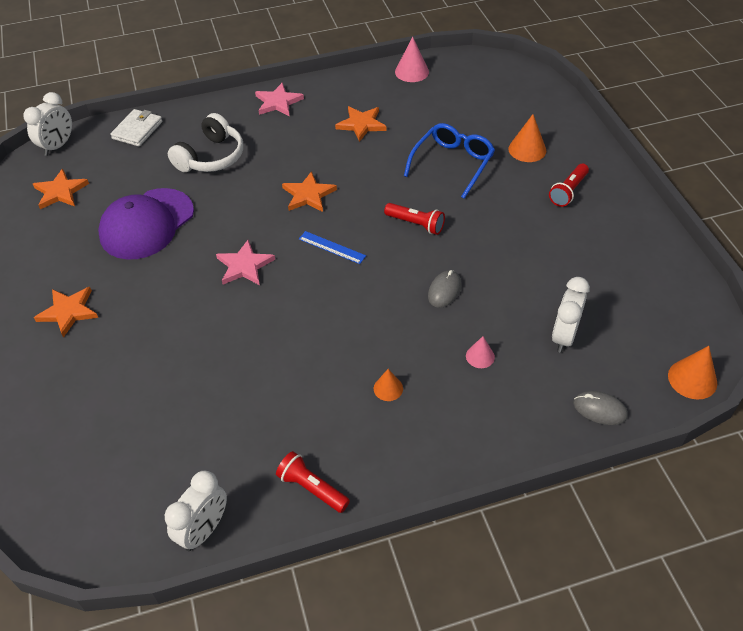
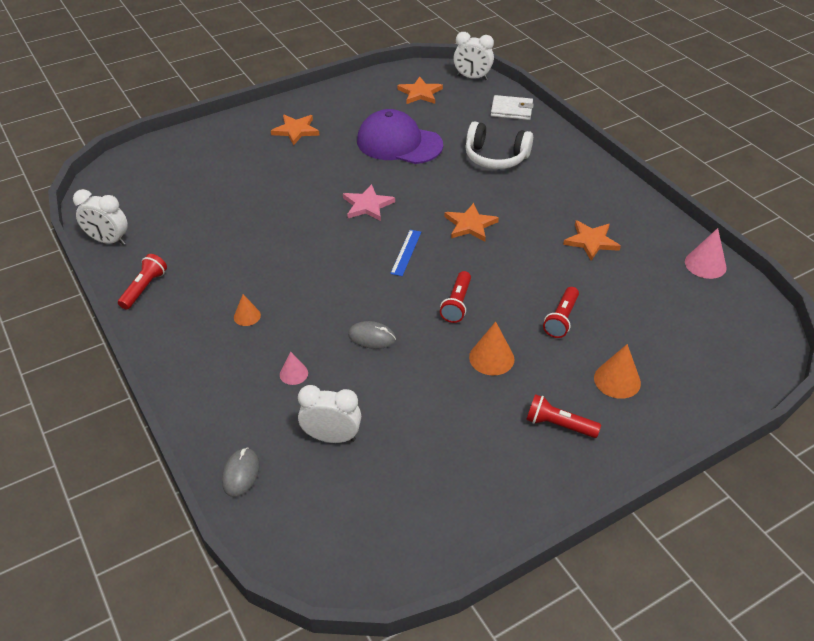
camera: 75 degrees right, 5 degrees down
pink star [255,82,304,117] -> none
blue glasses [404,123,495,199] -> red flashlight [543,287,579,338]
orange cone [668,346,717,400] -> orange cone moved to [469,322,514,375]

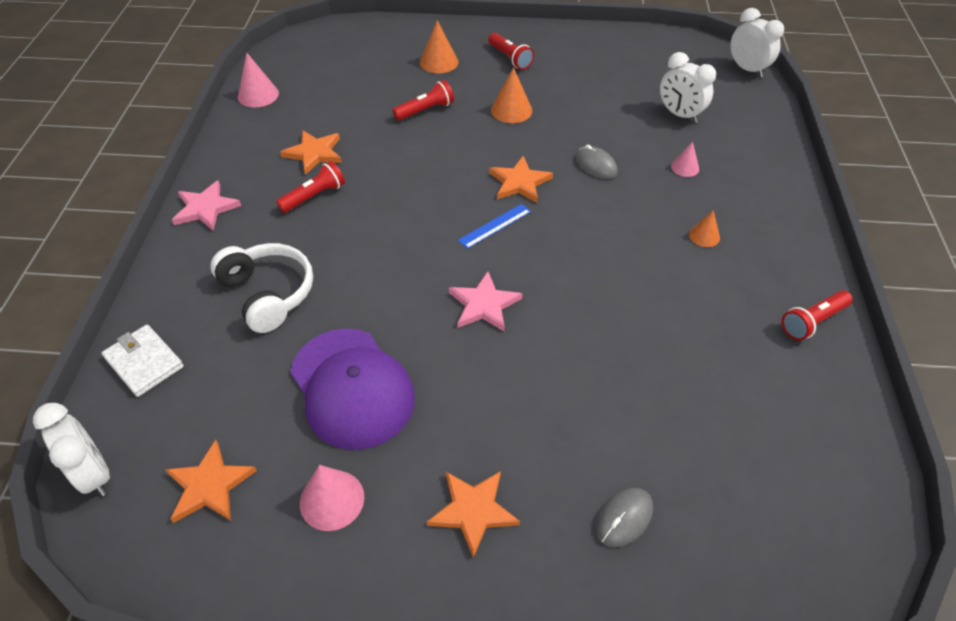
camera: 145 degrees left, 5 degrees up
white clock [73,189,128,245] -> white clock moved to [731,8,784,78]
grey mouse [222,447,260,497] -> grey mouse moved to [596,488,653,547]
red flashlight [440,271,471,323] -> red flashlight moved to [276,161,345,213]
orange star [444,203,499,241] -> orange star moved to [489,156,553,203]
none -> pink star [172,181,241,230]
none -> pink cone [300,465,364,531]

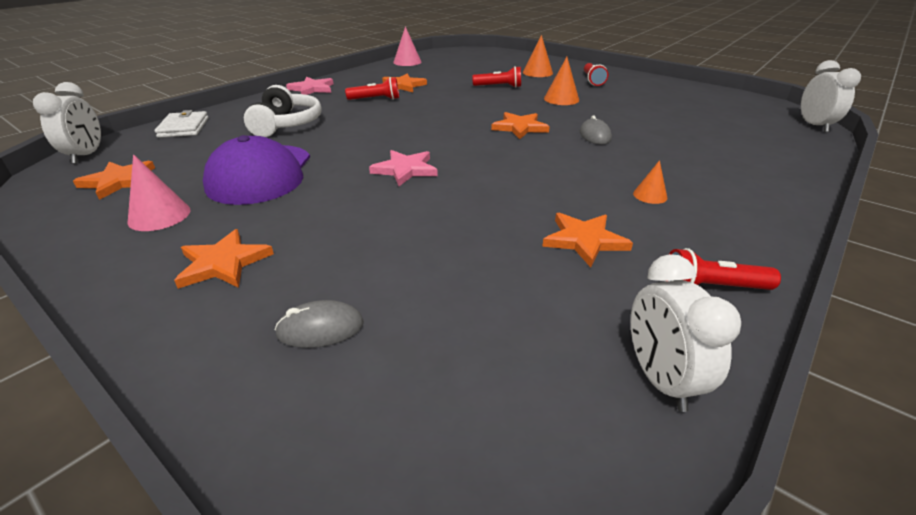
camera: 35 degrees right, 15 degrees down
blue ruler [458,204,531,249] -> none
white clock [660,52,716,123] -> white clock moved to [631,254,741,412]
pink cone [671,141,699,177] -> none
none -> orange star [542,213,633,267]

